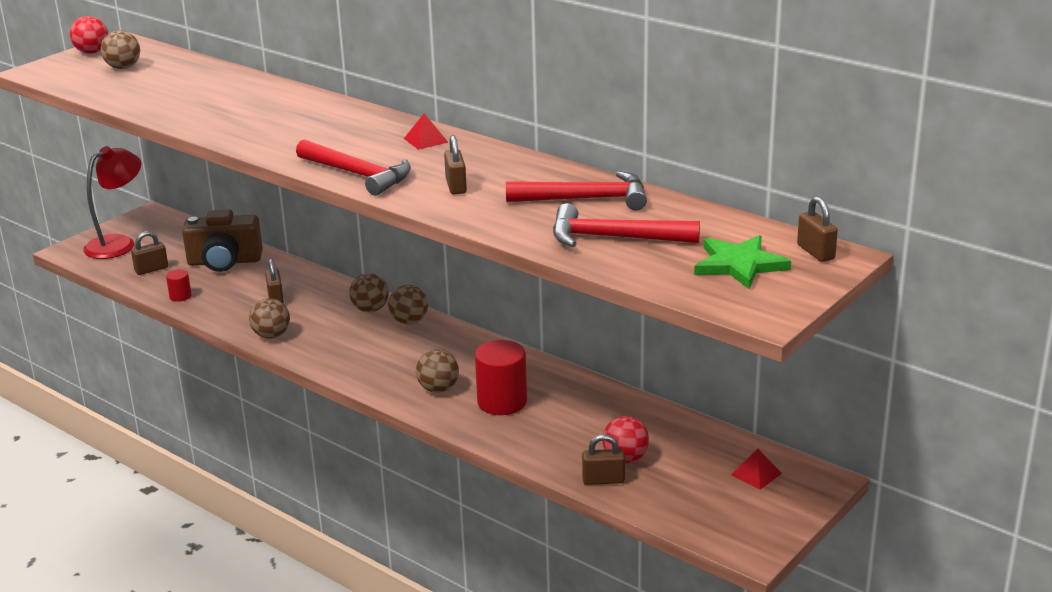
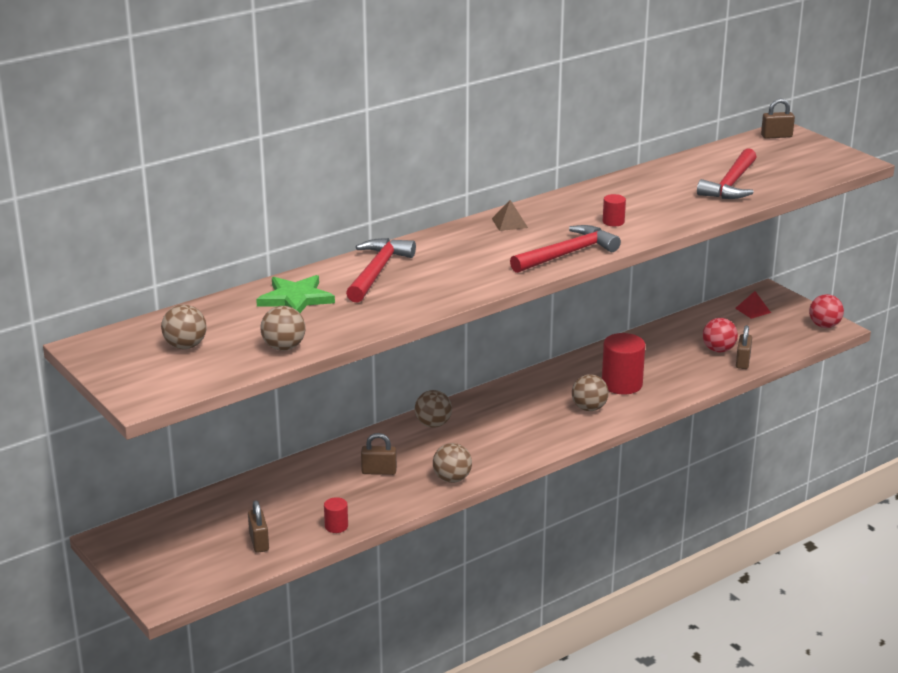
camera: 75 degrees left, 0 degrees up
red ball [70,16,108,54] -> red ball moved to [809,294,844,328]
red lamp [83,146,141,259] -> none
brown camera [182,210,263,272] -> none
brown ball [388,285,428,324] -> brown ball moved to [260,306,306,351]
red pyramid [404,114,448,150] -> brown pyramid [492,200,528,231]
brown padlock [444,135,467,194] -> red cylinder [603,194,626,226]
red hammer [506,171,647,210] -> red hammer moved to [346,238,416,303]
green star [694,235,791,289] -> green star moved to [256,275,335,313]

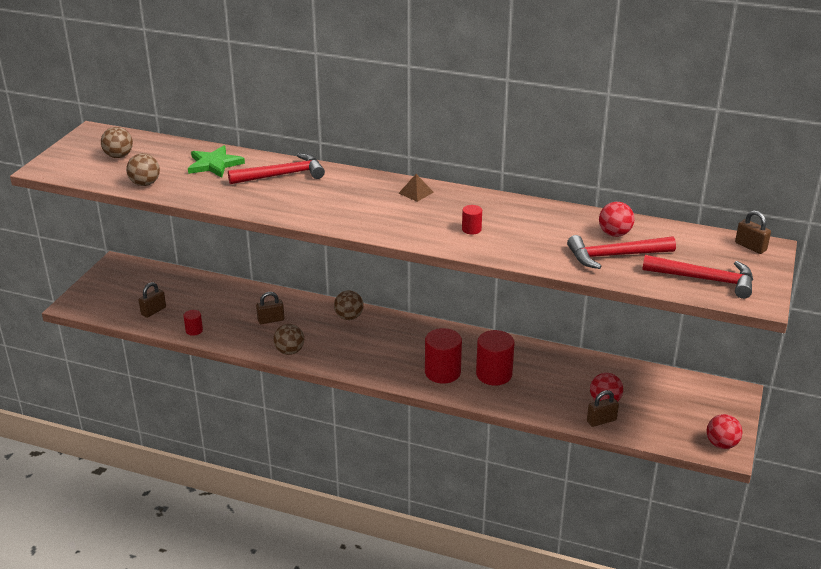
camera: 55 degrees right, 5 degrees up
brown padlock [361,433,397,475] -> brown padlock turned 75 degrees counterclockwise [256,292,284,324]
red hammer [510,225,621,273] -> red hammer moved to [642,255,753,299]
brown ball [572,374,609,411] -> red cylinder [425,328,462,384]
red pyramid [735,291,771,319] -> none
none -> red ball [599,202,635,237]

